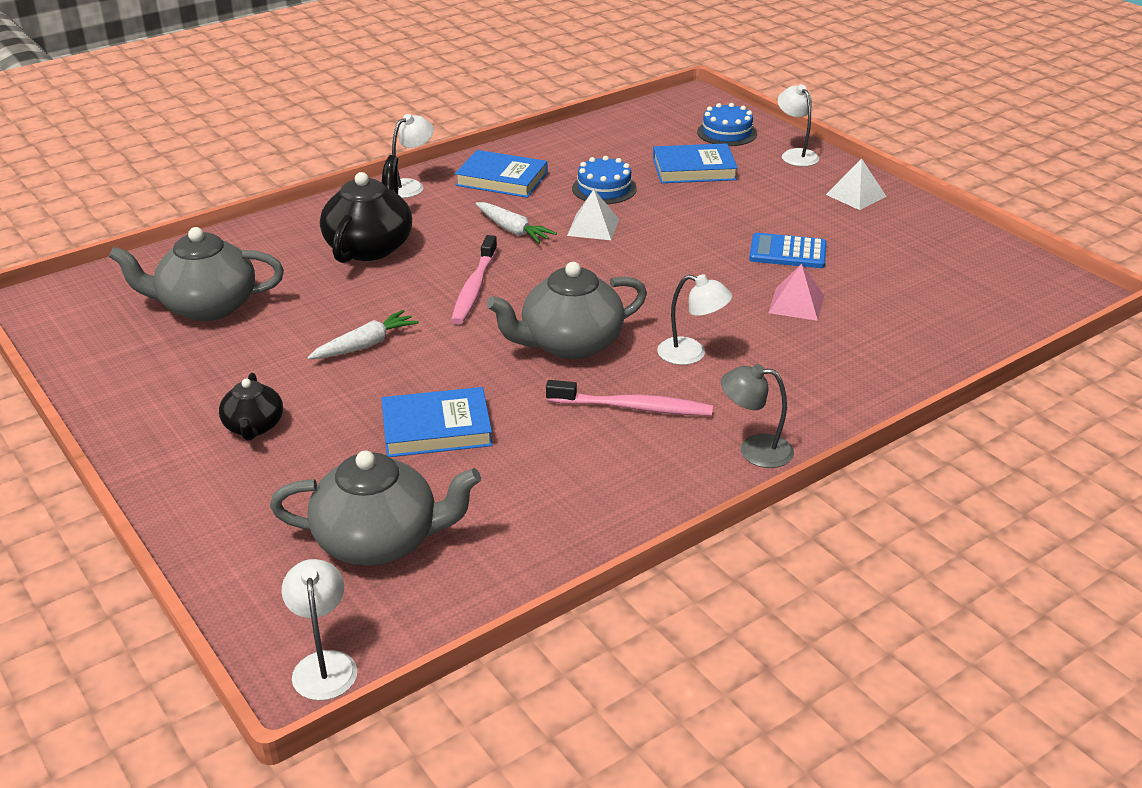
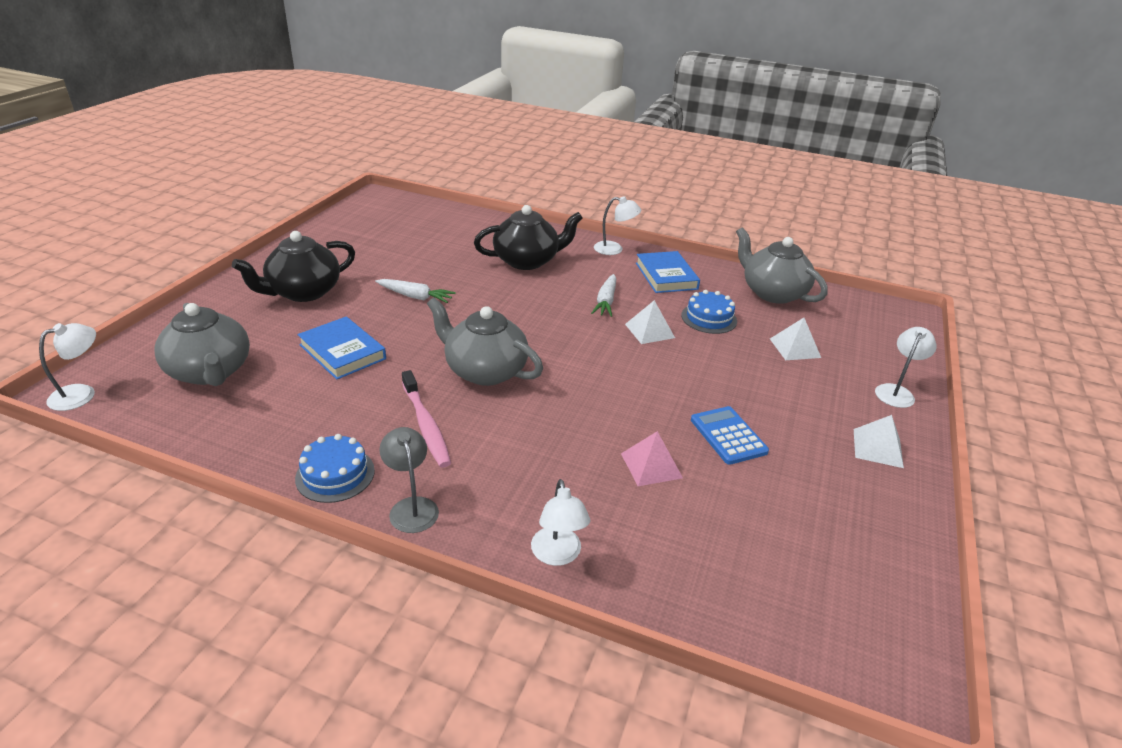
camera: 55 degrees right, 0 degrees up
grey teapot [109,227,284,321] -> grey teapot moved to [736,227,828,304]
black teapot [219,373,283,441] -> black teapot [232,231,355,302], size x1.78
pink toothbrush [451,235,497,324] -> none
blue book [653,143,738,183] -> white pyramid [770,318,821,360]
white lamp [657,274,732,365] -> white lamp moved to [531,479,590,566]
blue cake [697,103,757,146] -> blue cake moved to [295,434,375,503]

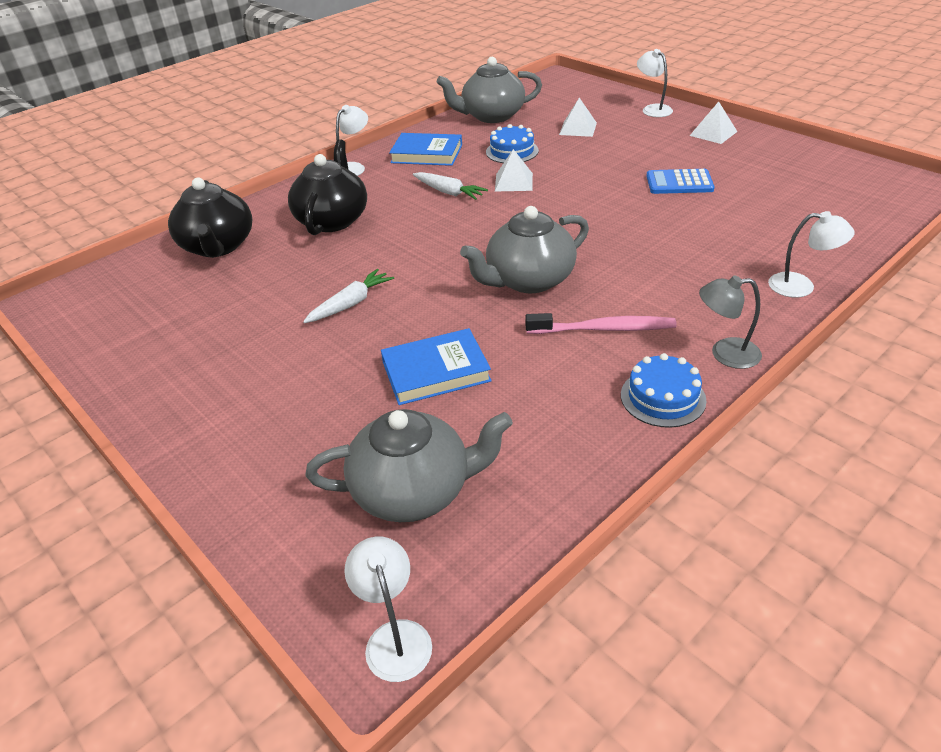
camera: 60 degrees left, 5 degrees up
black teapot [232,231,355,302] -> black teapot moved to [168,178,252,258]
pink pyramid [621,431,683,486] -> none

